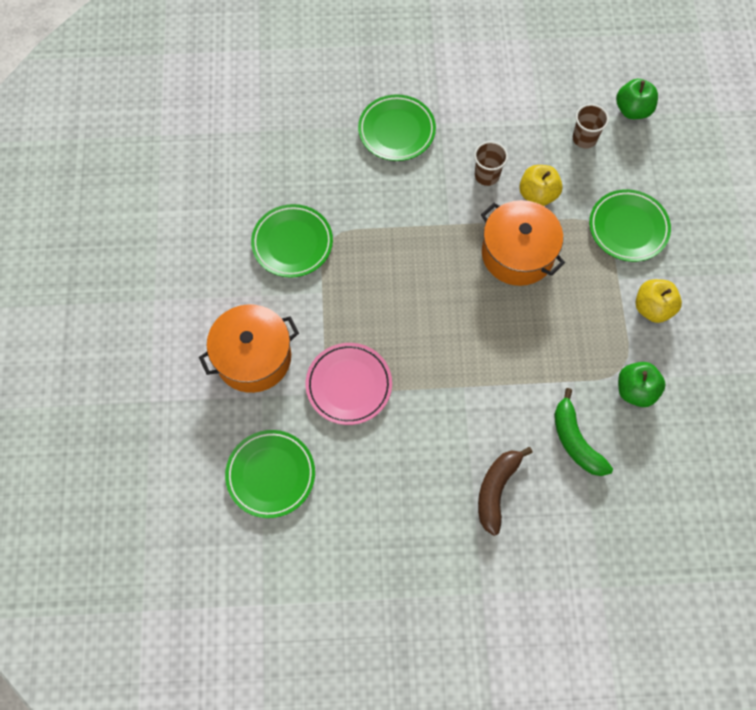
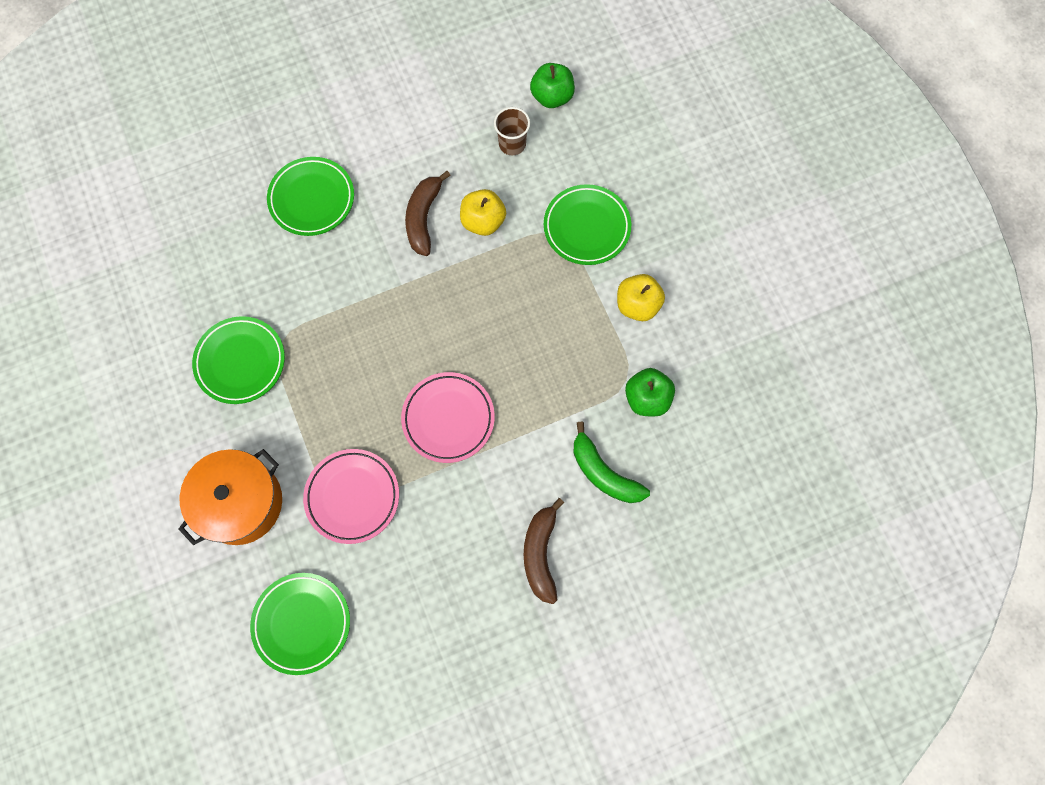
camera: 20 degrees left, 5 degrees up
brown cup [474,141,508,186] -> brown banana [405,171,451,256]
orange pot [481,200,565,286] -> none
none -> pink plate [401,372,495,463]

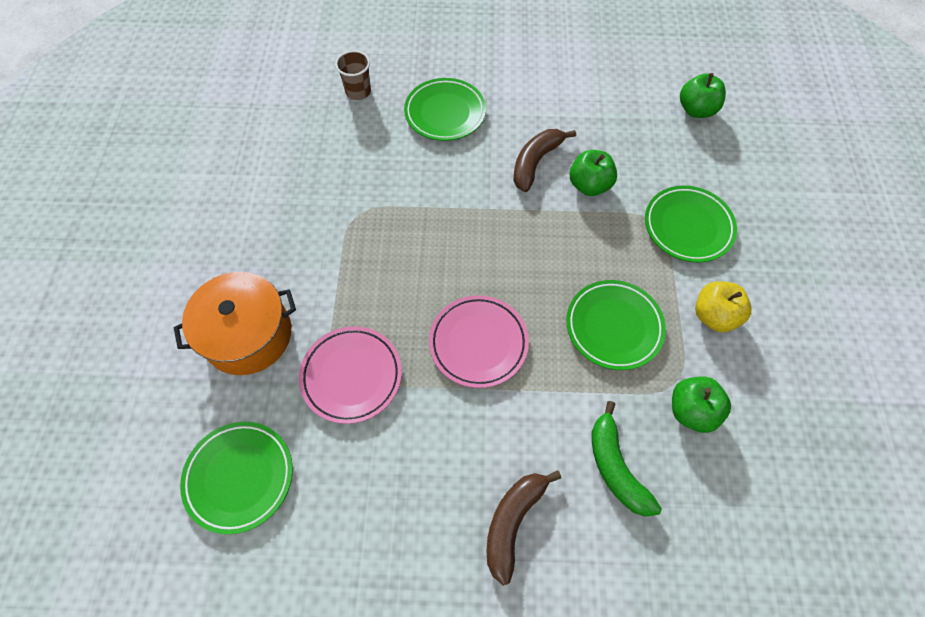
camera: 25 degrees right, 10 degrees down
green plate [192,316,285,404] -> green plate moved to [566,280,666,370]
yellow apple [460,189,506,236] -> green apple [569,150,617,196]
brown cup [494,107,530,155] -> brown cup moved to [335,51,371,100]

